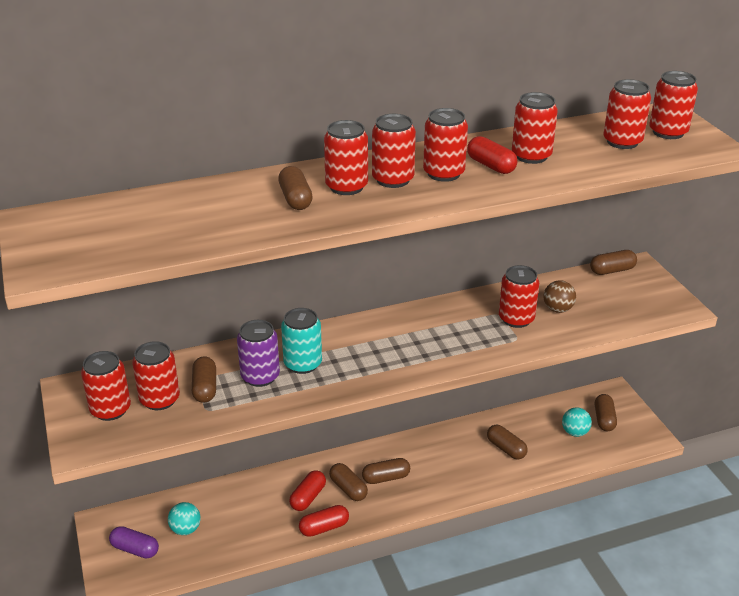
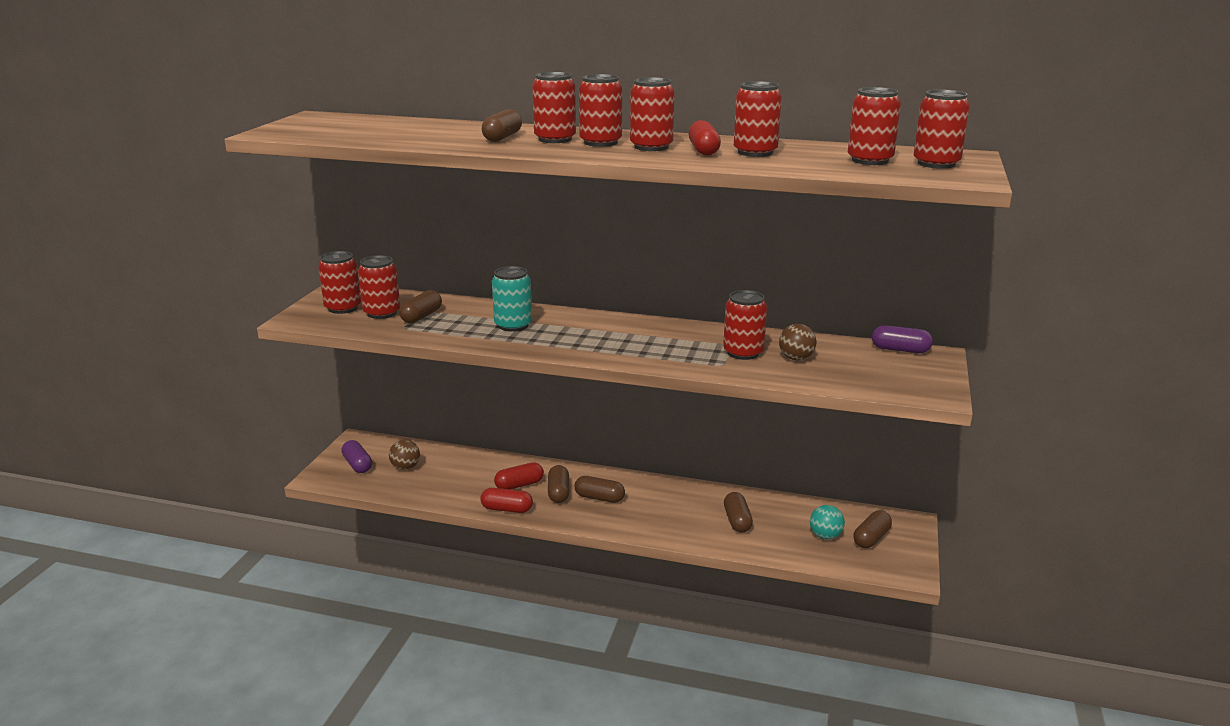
camera: 35 degrees right, 10 degrees down
turquoise ball [168,502,201,535] -> brown ball [389,439,420,470]
purple can [237,320,280,387] -> none
brown capsule [590,250,637,275] -> purple capsule [872,325,933,353]

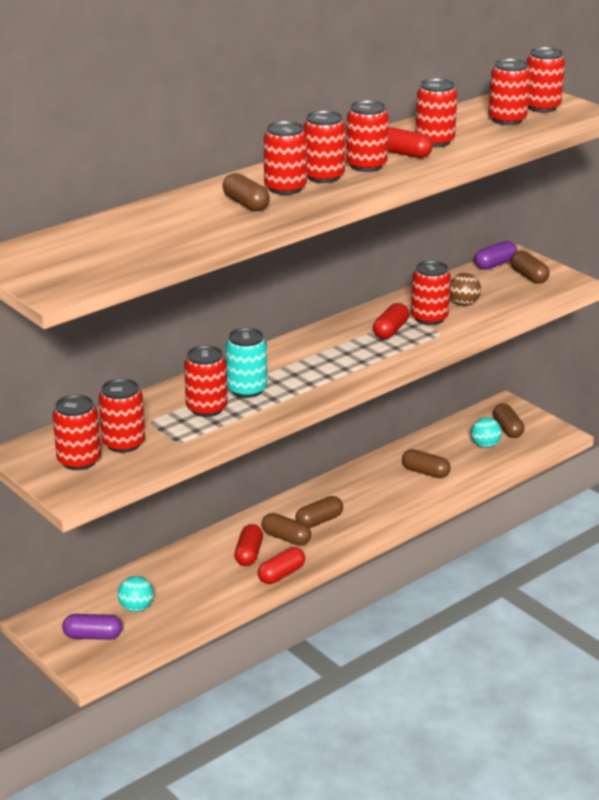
camera: 55 degrees left, 5 degrees up
brown ball [389,439,420,470] -> turquoise ball [118,576,154,612]
brown capsule [399,290,442,323] -> brown capsule moved to [511,251,550,284]
none -> red can [184,345,228,417]
none -> red capsule [373,303,409,339]

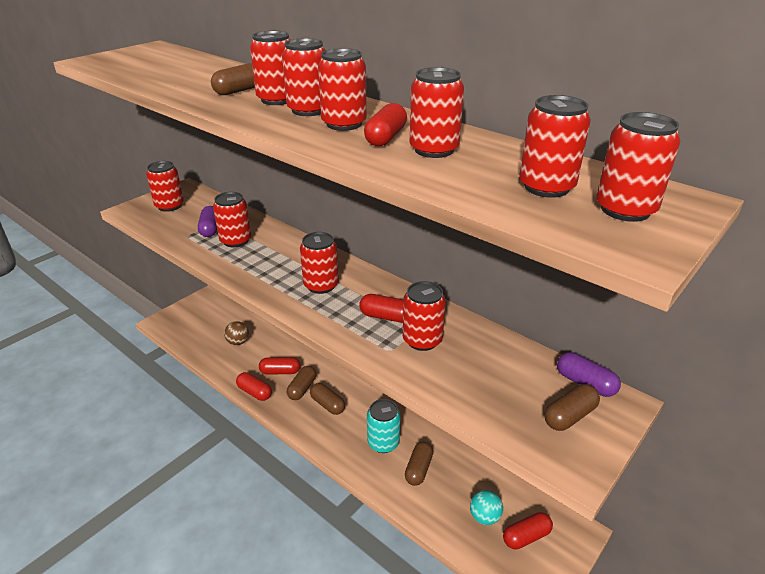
camera: 80 degrees right, 5 degrees up
purple capsule [62,614,122,640] -> purple capsule moved to [198,206,217,237]
red can [99,378,145,453] -> red can moved to [300,232,339,294]
turquoise ball [118,576,154,612] -> none
turquoise can [226,328,267,398] -> turquoise can moved to [367,399,400,453]
brown ball [450,273,481,306] -> brown ball moved to [224,321,249,345]
brown capsule [493,404,524,438] -> red capsule [503,512,553,549]

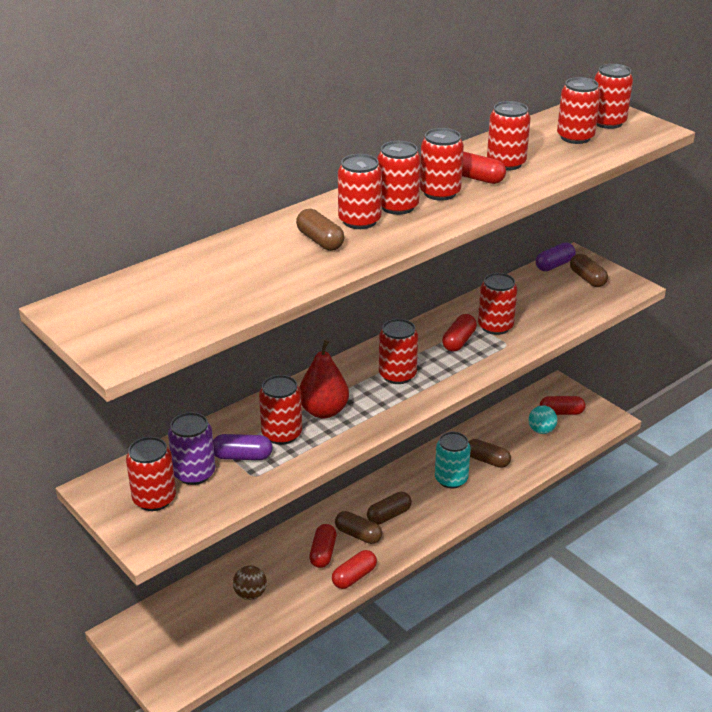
camera: 80 degrees left, 0 degrees up
red capsule [503,512,553,549] -> red capsule turned 75 degrees counterclockwise [540,396,585,415]
none -> purple can [168,412,215,485]
none -> red pear [299,340,349,418]

